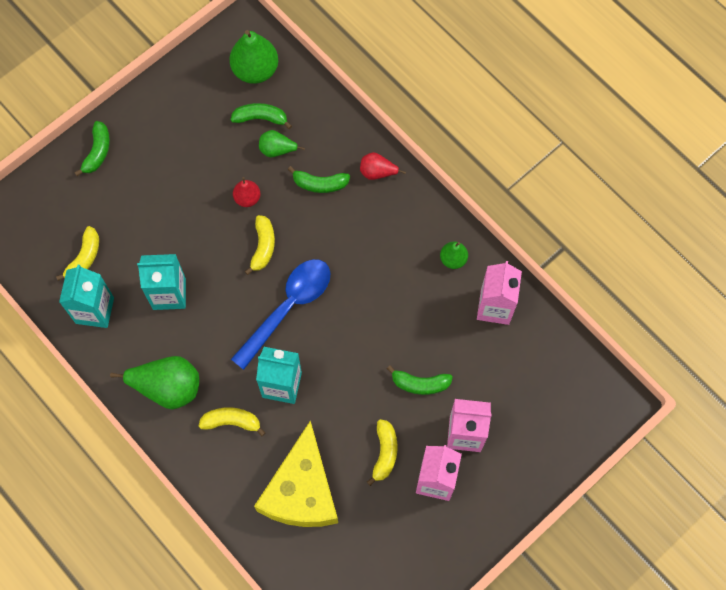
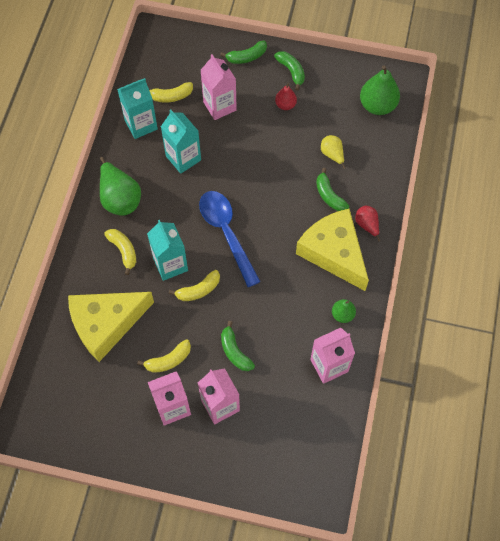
camera: 55 degrees right, 5 degrees down
green banana [231,103,292,129] -> green banana moved to [274,51,305,90]
blue spoon [231,259,330,370] -> blue spoon turned 120 degrees counterclockwise [199,191,261,287]
red pear [233,177,260,207] -> red pear moved to [275,83,297,110]
yellow banana [245,215,275,275] -> yellow banana moved to [169,270,220,301]
green pear [259,130,305,157] -> yellow pear [321,135,345,169]
none -> pink carton [201,54,237,120]
none -> yellow cheese [296,209,369,291]

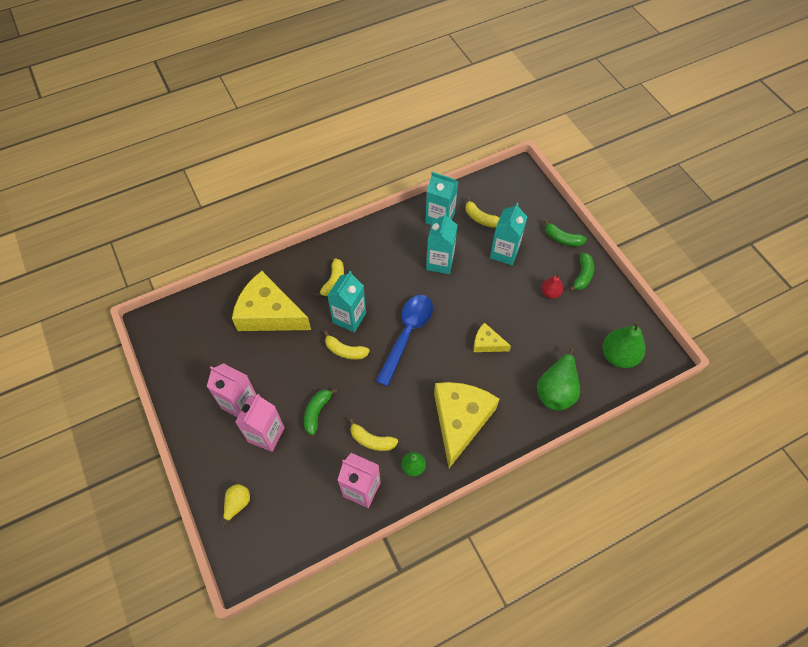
camera: 50 degrees right, 5 degrees down
green pear [100,157,141,216] -> green pear moved to [537,348,580,411]
yellow banana [137,339,191,373] -> yellow banana moved to [349,418,398,451]
pink carton [201,54,237,120] -> turquoise carton [490,203,527,265]
green banana [316,168,349,211] -> none
yellow pear [321,135,345,169] -> yellow pear moved to [222,484,250,527]
red pear [355,206,380,242] -> none
none -> yellow cheese [474,323,511,352]

